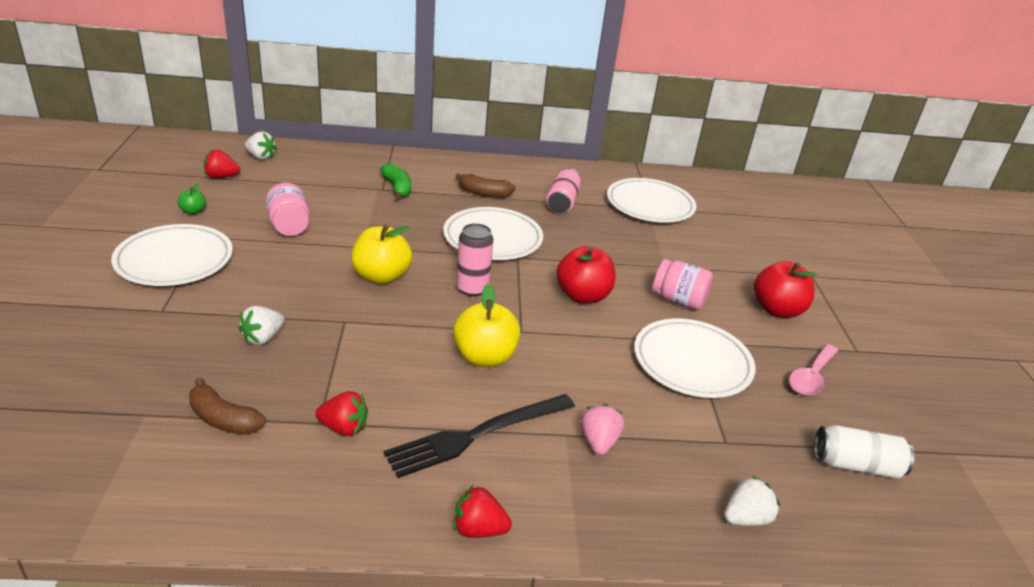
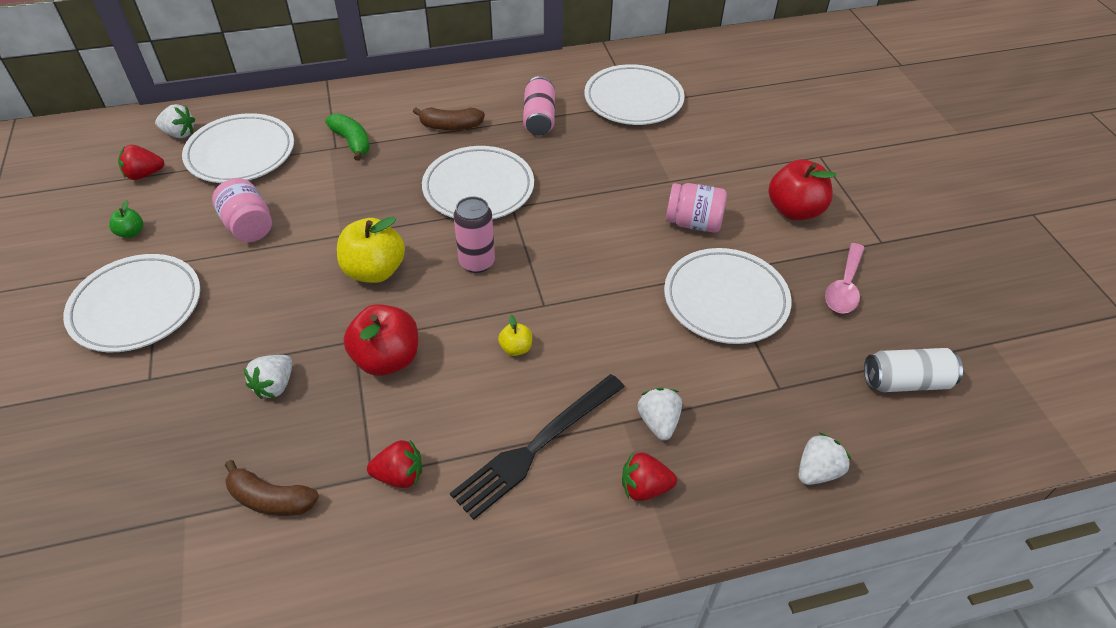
camera: 10 degrees left, 15 degrees up
yellow apple [453,284,520,367] -> yellow apple [498,315,532,356], size x0.48
red strawberry [454,485,512,538] -> red strawberry moved to [622,452,677,501]
red apple [556,246,615,304] -> red apple moved to [343,304,418,376]
pink strawberry [581,404,624,455] -> white strawberry [638,388,682,441]
none -> white plate [182,113,294,183]

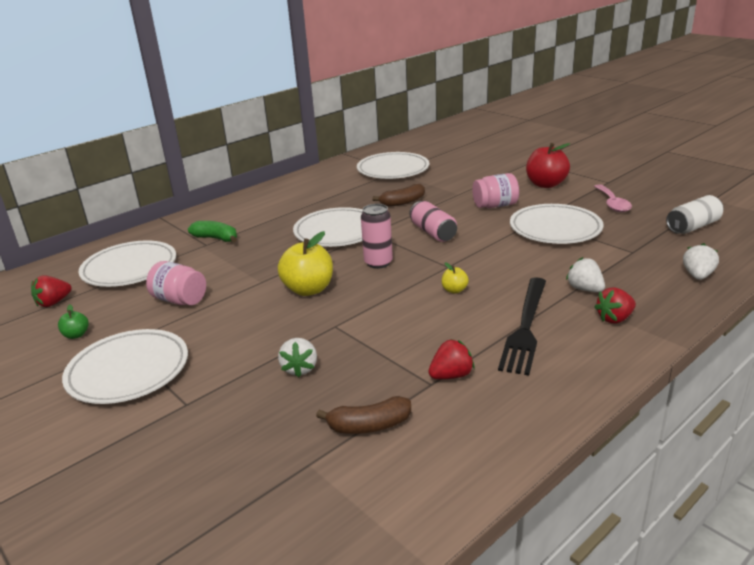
camera: 25 degrees left, 20 degrees down
white strawberry [155,104,195,138] -> none
red apple [343,304,418,376] -> none
brown banana [413,107,485,130] -> brown banana moved to [372,184,425,207]
pink can [523,76,555,135] -> pink can moved to [409,201,457,242]

